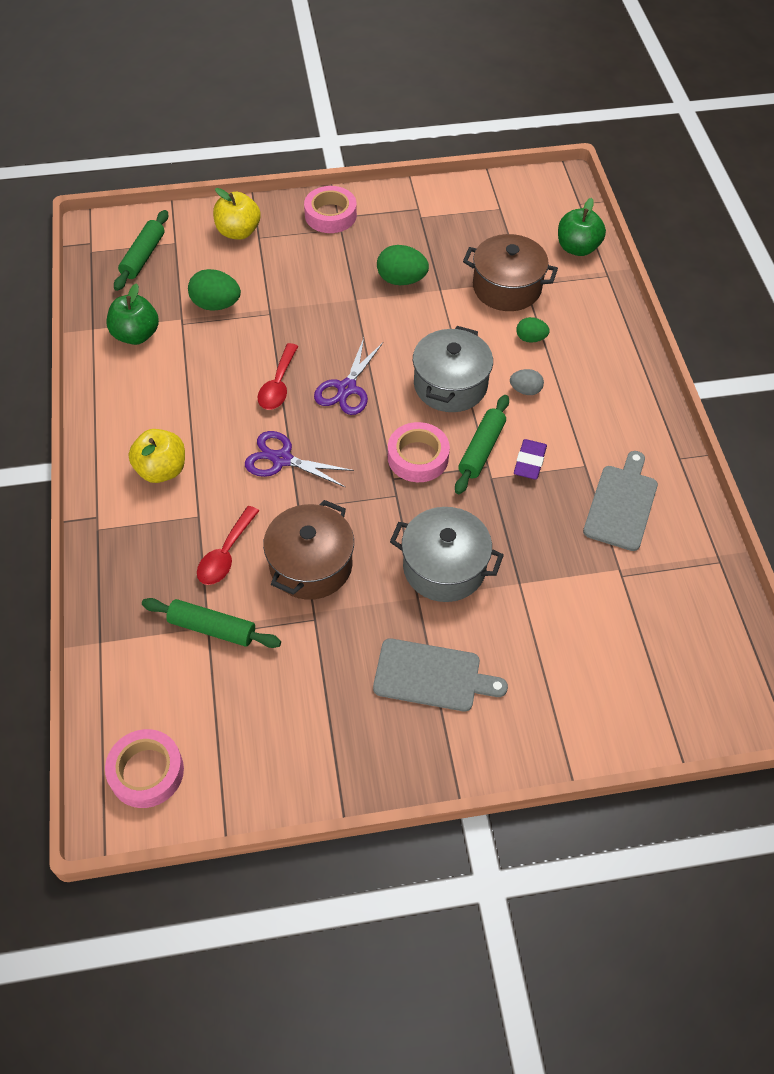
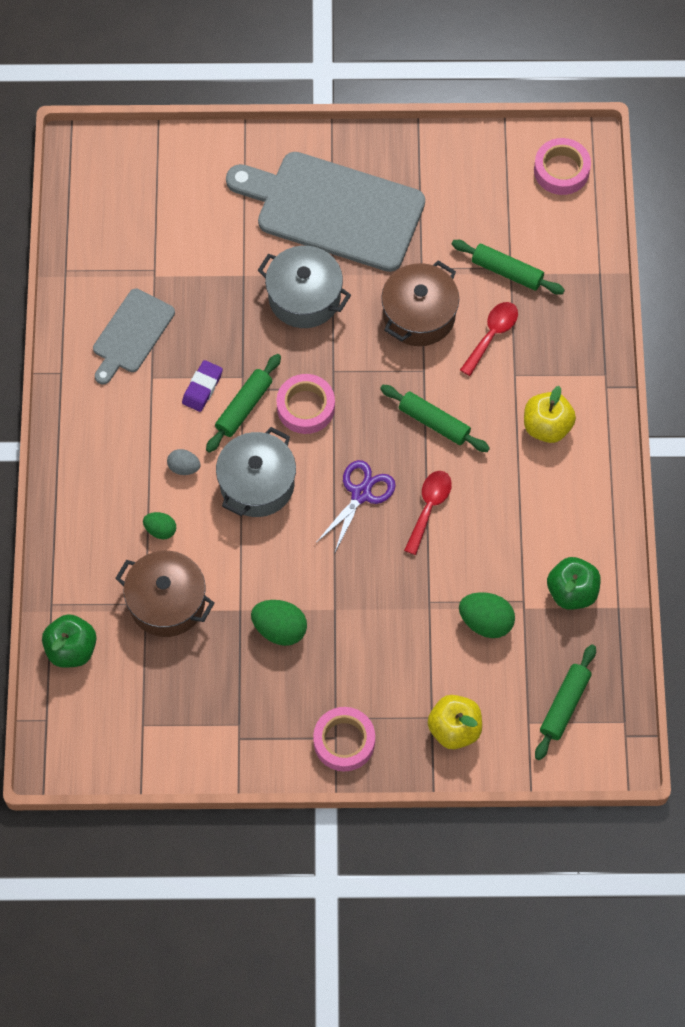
camera: 170 degrees left, 10 degrees up
purple scissors [245,431,354,488] -> green rolling pin [380,385,490,452]
grey cutting board [373,638,508,711] -> grey cutting board [226,152,425,272], size x1.87

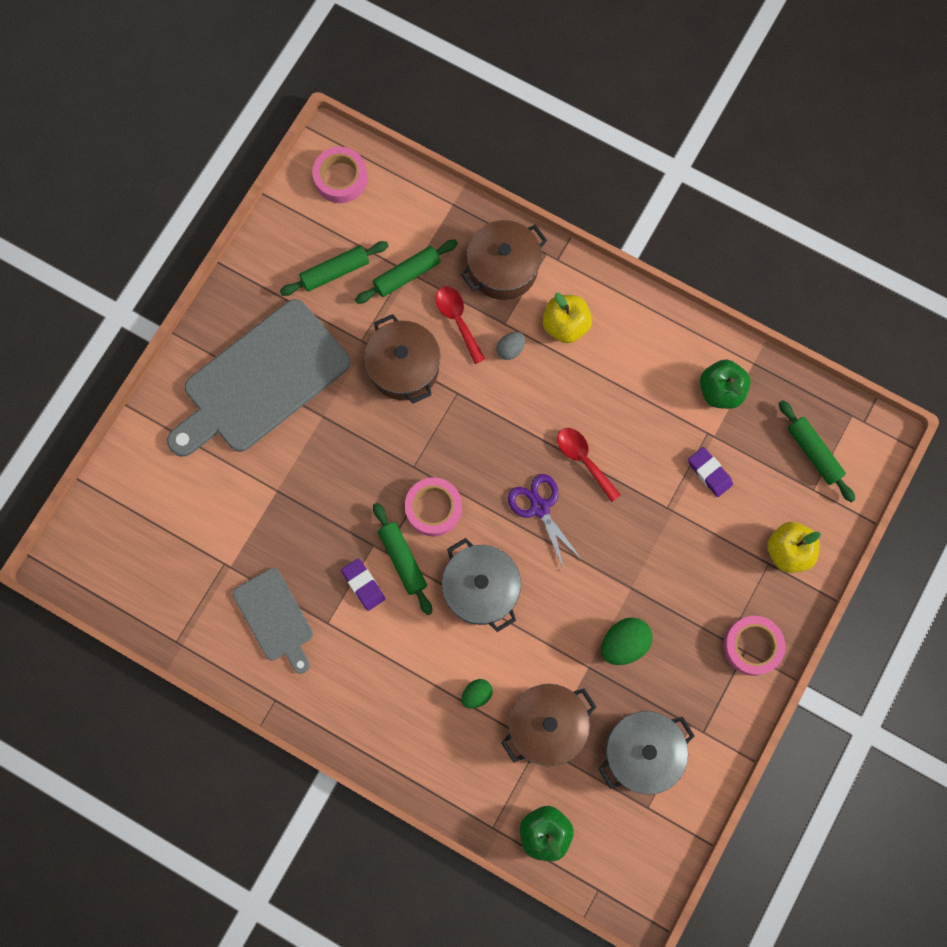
camera: 60 degrees left, 10 degrees up
grey egg [167,449,201,475] -> grey egg moved to [497,332,525,360]
grey pot [257,246,351,328] -> grey pot moved to [598,711,695,794]
green rolling pin [380,385,490,452] -> green rolling pin moved to [280,241,389,296]
green egg [459,592,515,638] -> purple eraser [688,447,733,497]
none -> brown pot [461,220,547,300]

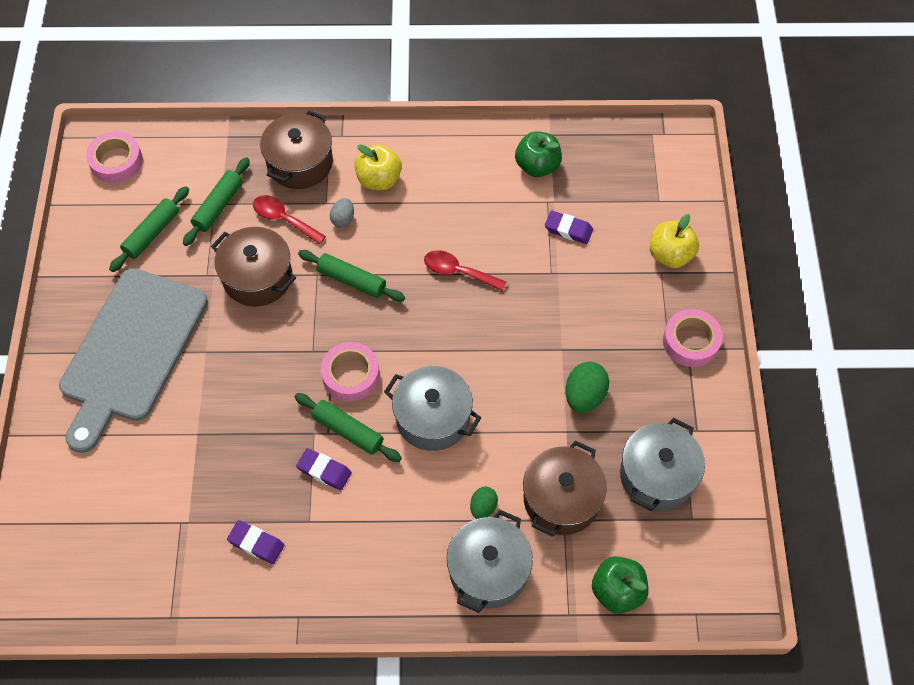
camera: 30 degrees left, 15 degrees down
grey cutting board [232,568,313,674] -> purple eraser [227,520,284,564]
purple scissors [508,474,582,569] -> none
green rolling pin [779,400,855,502] -> green rolling pin moved to [298,250,405,302]
none -> grey pot [447,510,533,613]

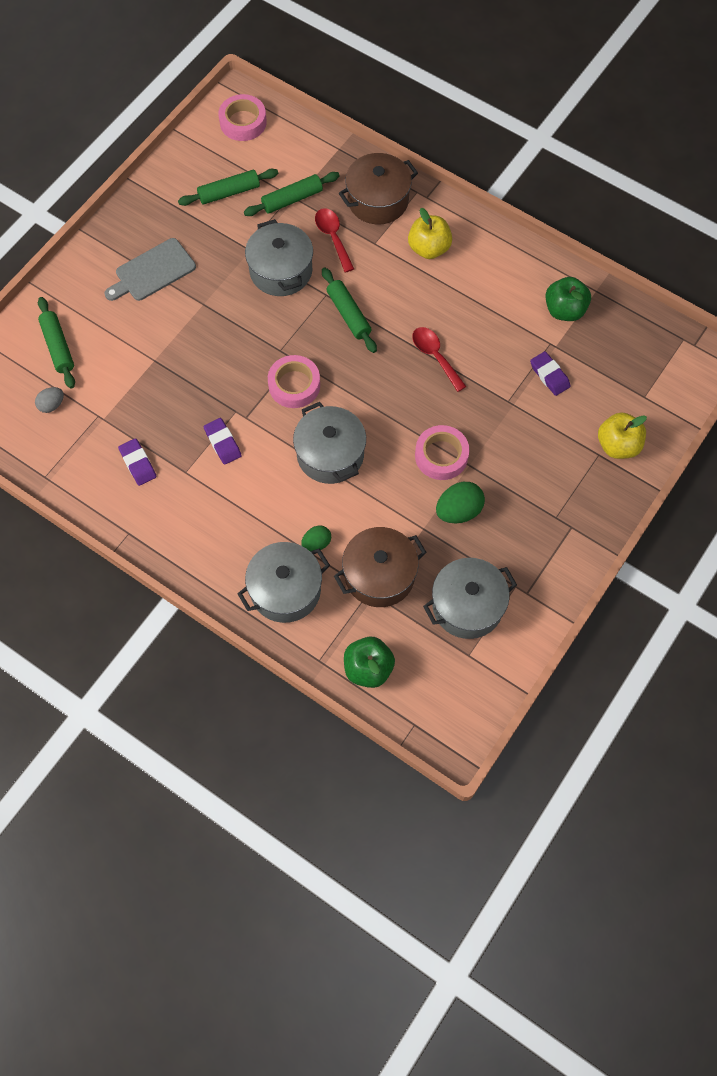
camera: 35 degrees right, 5 degrees up
grey cutting board [59,268,208,453] -> grey cutting board [105,238,196,301], size x0.53
brown pot [211,227,296,307] -> grey pot [245,219,313,296]
green rolling pin [295,393,402,462] -> green rolling pin moved to [38,297,75,389]
grey egg [330,198,354,228] -> grey egg moved to [35,387,64,413]
pink tape [663,309,723,367] -> pink tape moved to [415,425,469,480]

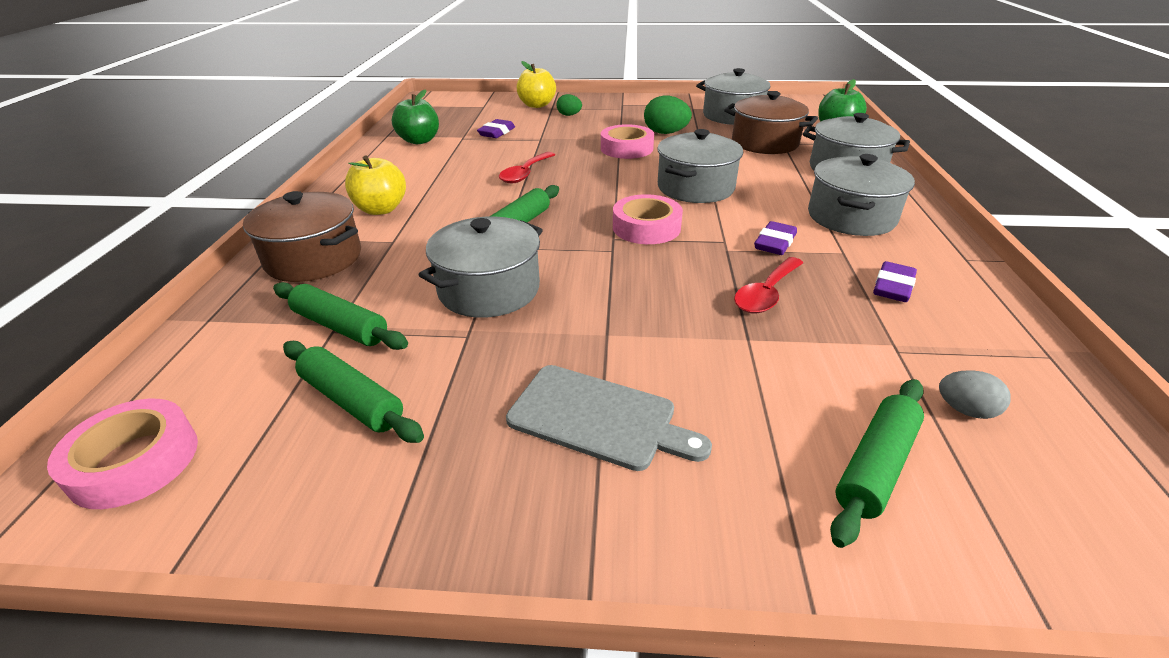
camera: 120 degrees left, 30 degrees down
green egg [301,526,331,551] -> green egg moved to [557,94,582,116]
red spoon [315,208,354,273] -> red spoon moved to [734,257,803,313]
none -> grey pot [808,154,915,236]

